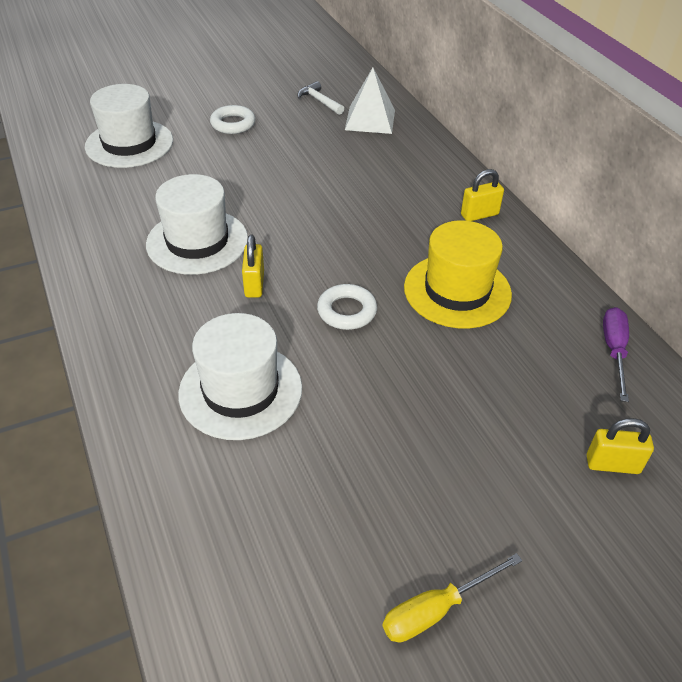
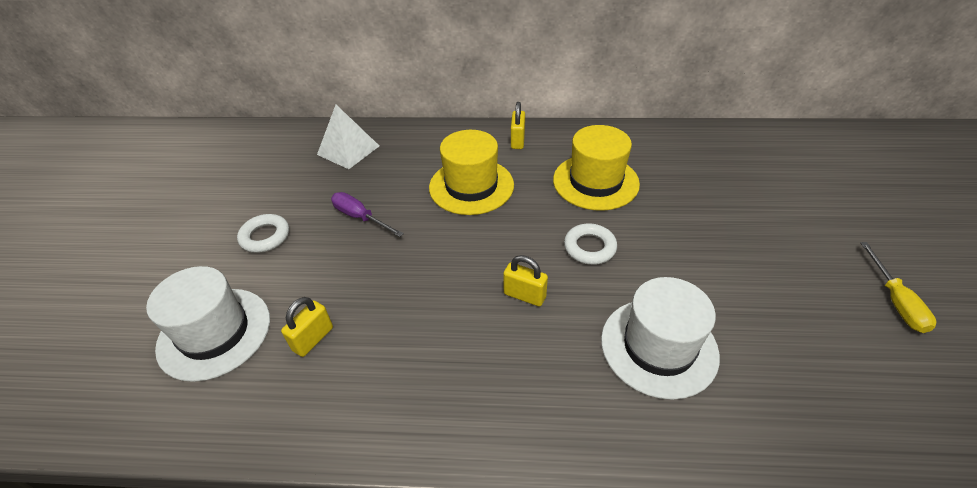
camera: 60 degrees left, 0 degrees up
white hat [146,174,248,275] -> none
white hammer [298,81,344,115] -> none
yellow padlock [587,418,654,474] -> yellow padlock moved to [281,297,333,357]
purple screwdriver [603,307,629,402] -> purple screwdriver moved to [331,192,404,237]
none -> yellow hat [429,130,514,215]

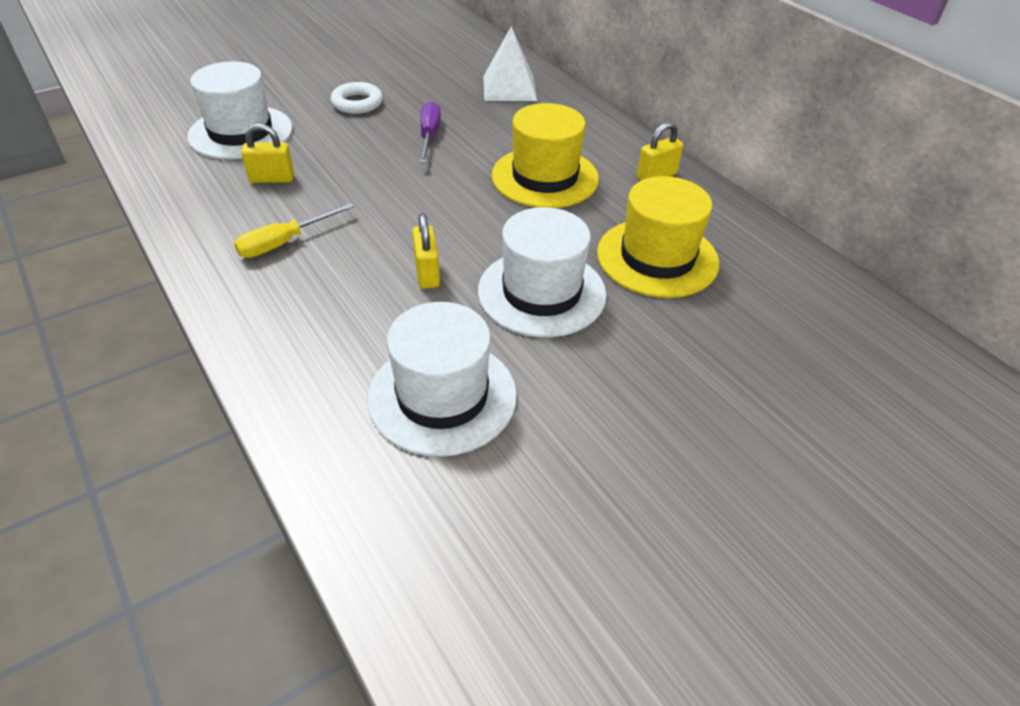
camera: 50 degrees right, 0 degrees up
white ring [564,223,617,265] -> white hat [478,207,607,337]
yellow screwdriver [860,242,936,333] -> yellow screwdriver moved to [234,203,354,258]

